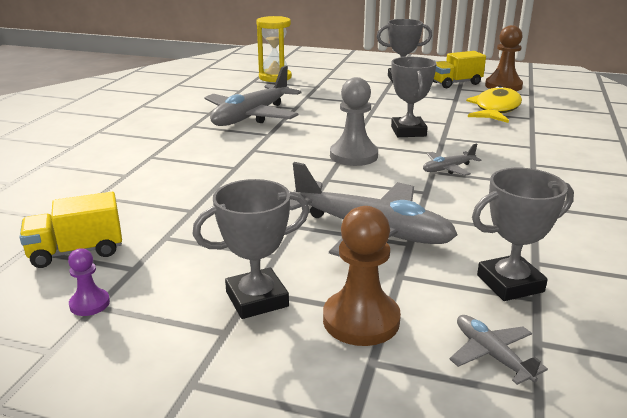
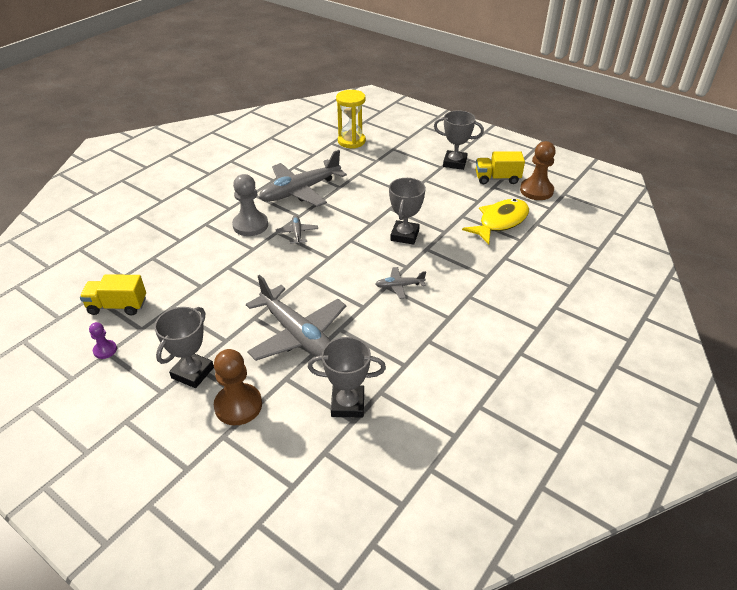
camera: 20 degrees right, 15 degrees up
grey trophy [192,179,309,319] -> grey trophy turned 60 degrees counterclockwise [154,307,214,388]
grey pawn [330,77,378,166] -> grey pawn moved to [232,174,268,236]
grey plane [450,315,548,385] -> grey plane moved to [276,215,318,245]

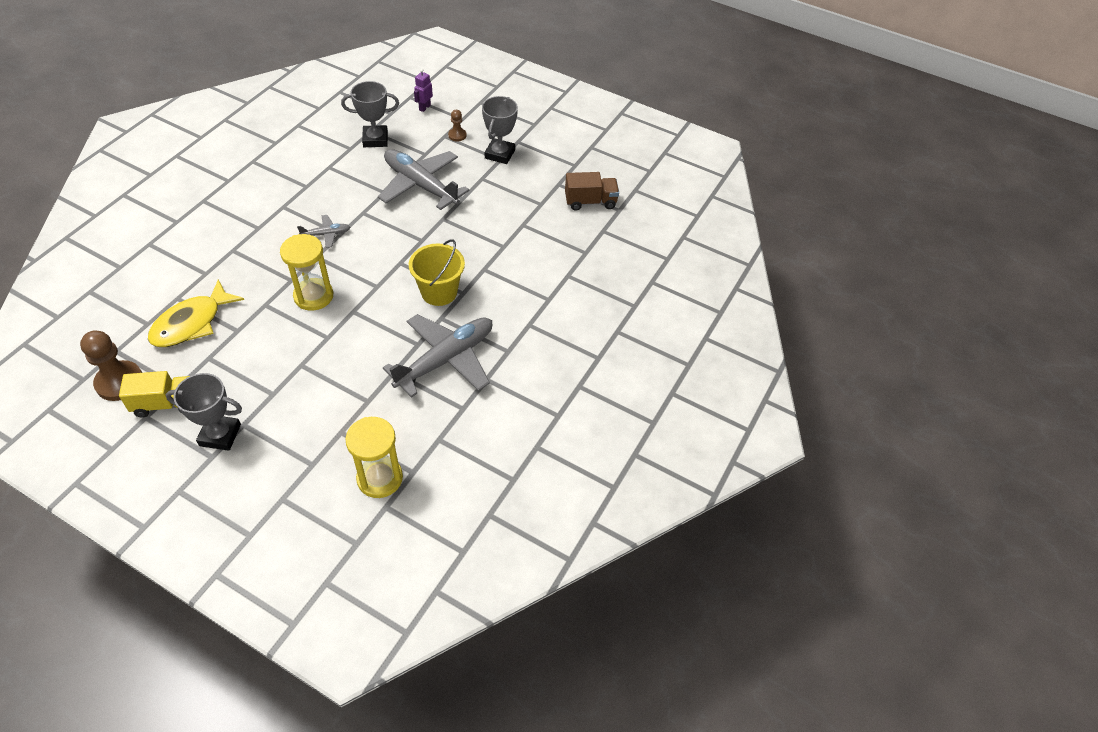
camera: 170 degrees right, 10 degrees up
yellow truck [80,274,146,316] -> brown truck [565,172,619,211]
purple pawn [89,322,117,359] -> none
brown pawn [214,349,262,425] -> brown pawn [448,110,467,142], size x0.52
grey pawn [232,174,268,236] -> none
grey plane [276,215,318,245] -> yellow bucket [409,239,465,306]
grey trophy [389,178,426,245] -> yellow hourglass [280,234,333,311]
none -> purple robot [414,69,433,112]

